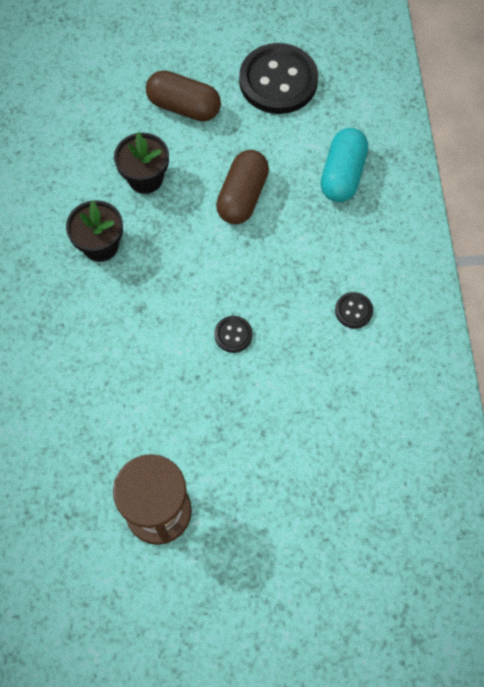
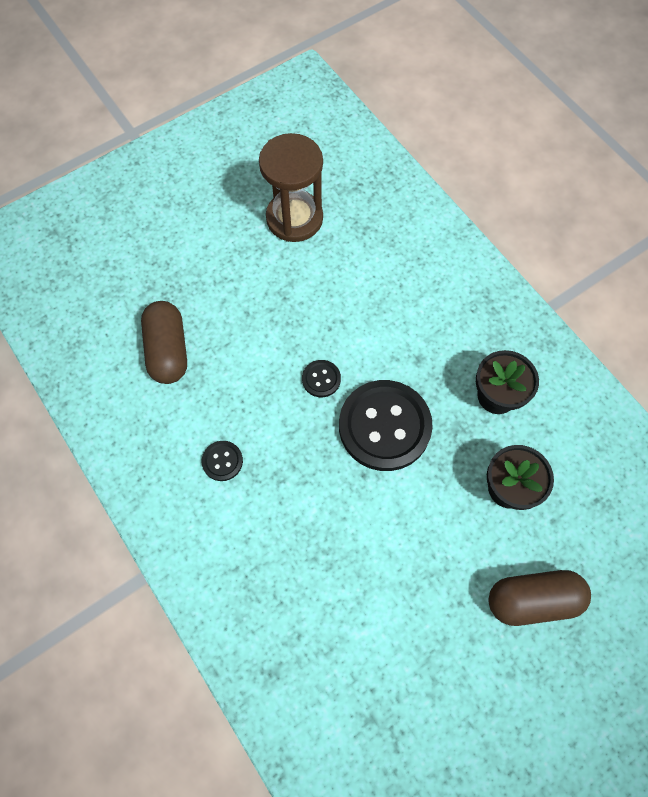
camera: 150 degrees right, 0 degrees up
brown capsule [216,150,269,224] -> brown capsule moved to [141,301,187,384]
black button [239,43,318,114] -> black button moved to [339,380,433,471]
turquoise capsule [321,128,368,202] -> none

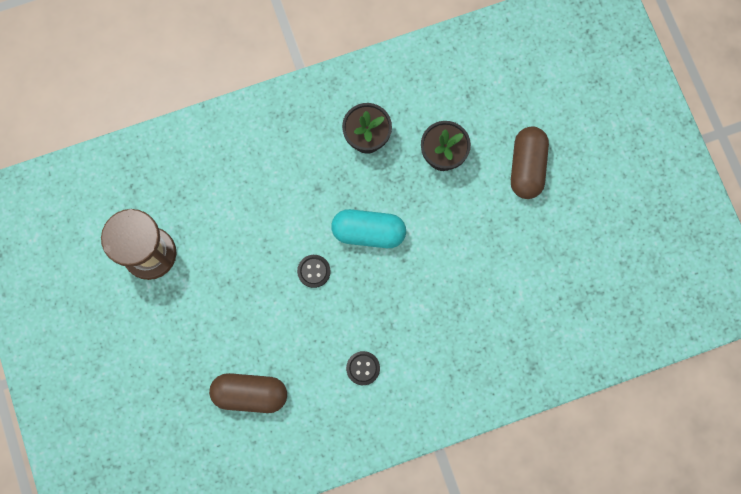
camera: 75 degrees left, 10 degrees up
black button [339,380,433,471] -> turquoise capsule [331,209,406,248]

